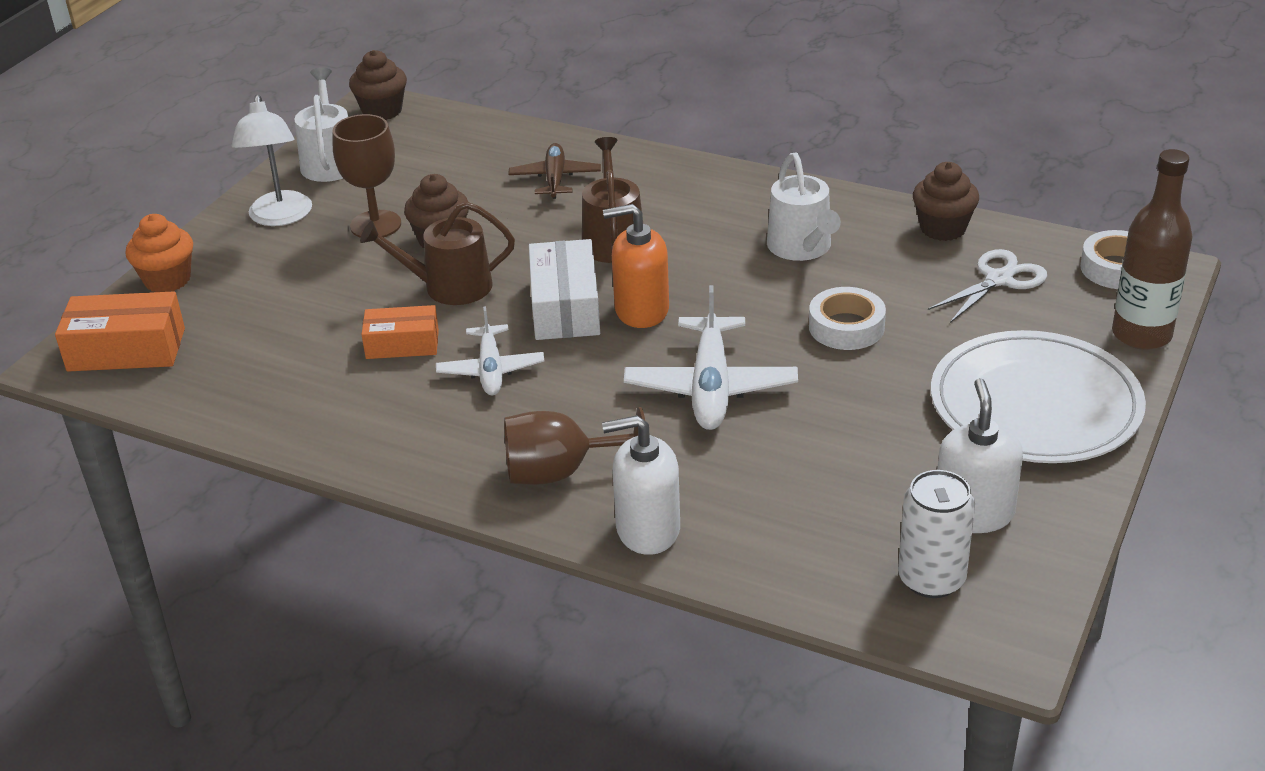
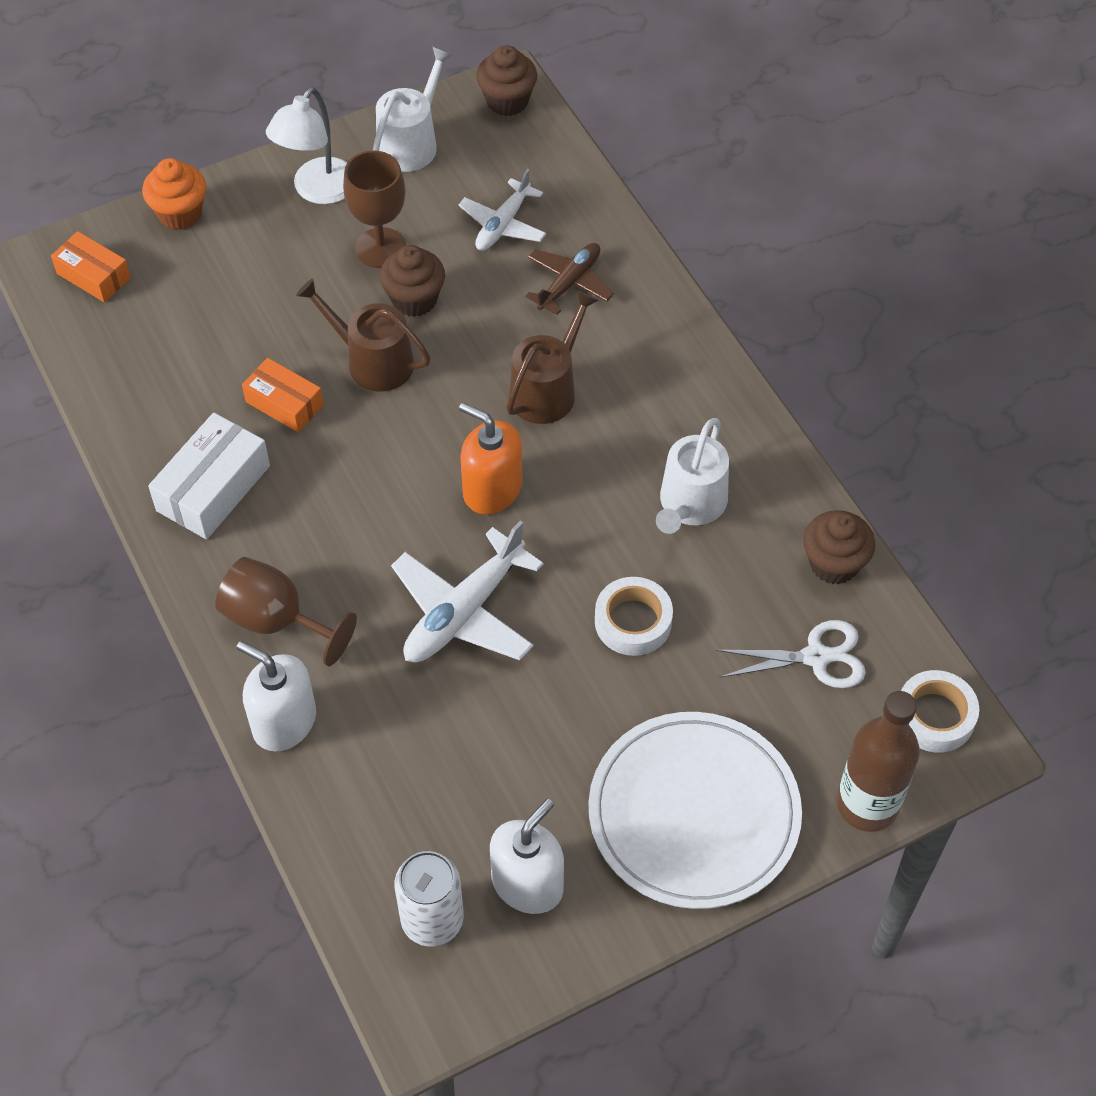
camera: 35 degrees right, 20 degrees up
orange box [55,291,185,371] -> orange box [51,231,131,302], size x0.66
white plane [436,306,544,395] -> white plane moved to [458,169,546,251]
white box [529,239,600,340] -> white box moved to [148,413,270,539]

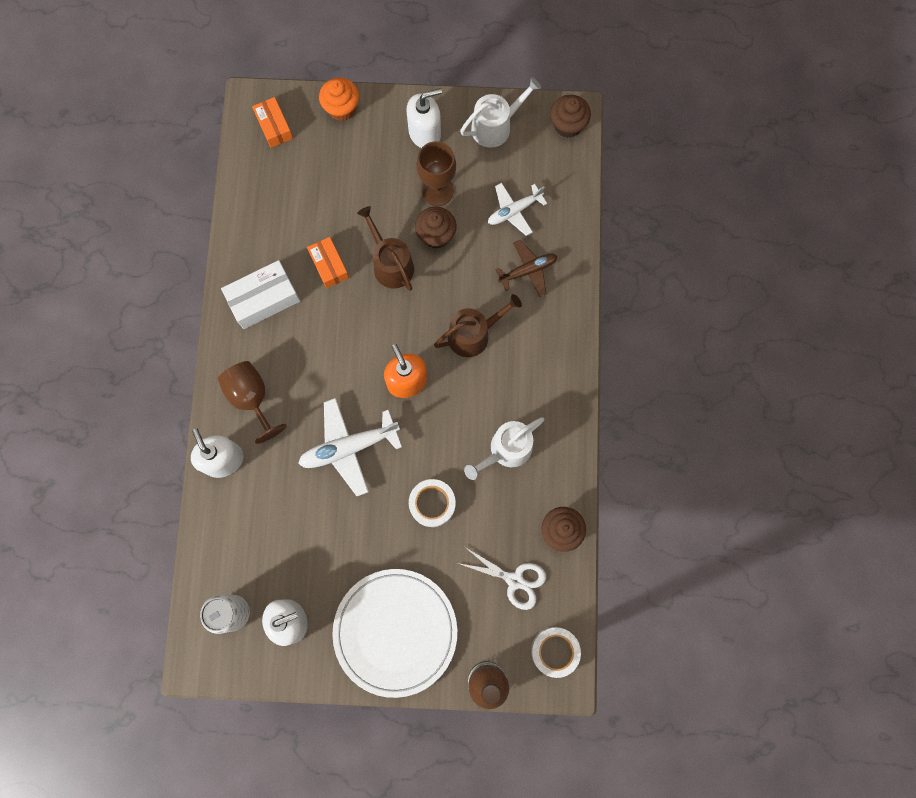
camera: 30 degrees right, 20 degrees up
white lamp [266,87,348,204] -> white soap dispenser [406,88,442,148]

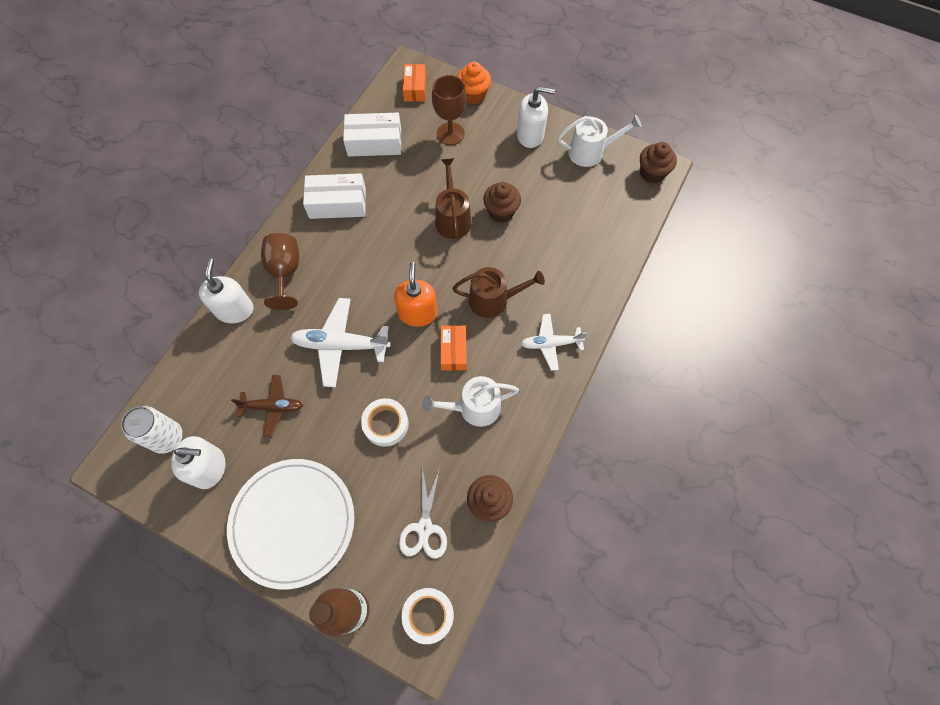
camera: 25 degrees right, 10 degrees down
orange box [307,237,349,289] -> orange box moved to [441,325,467,371]
brown goblet [416,141,456,206] -> brown goblet moved to [432,75,467,145]
white scissors [458,547,546,610] -> white scissors turned 45 degrees clockwise [399,466,447,559]
white plane [488,183,547,236] -> white plane moved to [521,314,587,371]
brown plane [495,240,557,297] -> brown plane moved to [231,375,303,437]
none -> white box [343,113,402,157]

